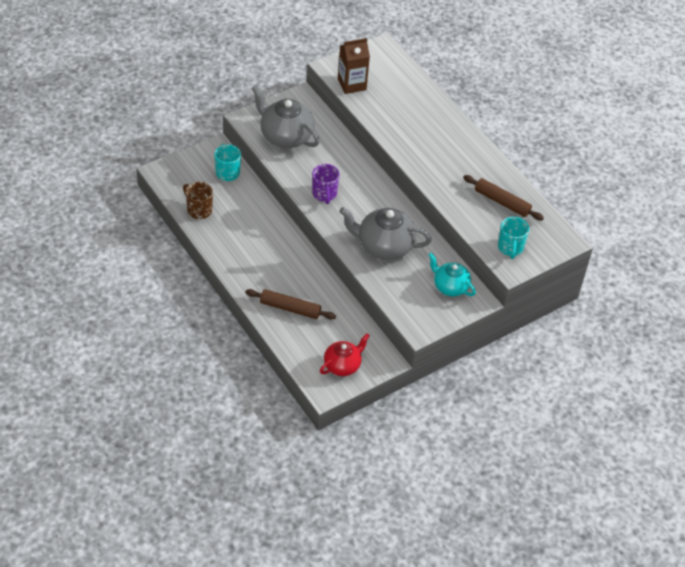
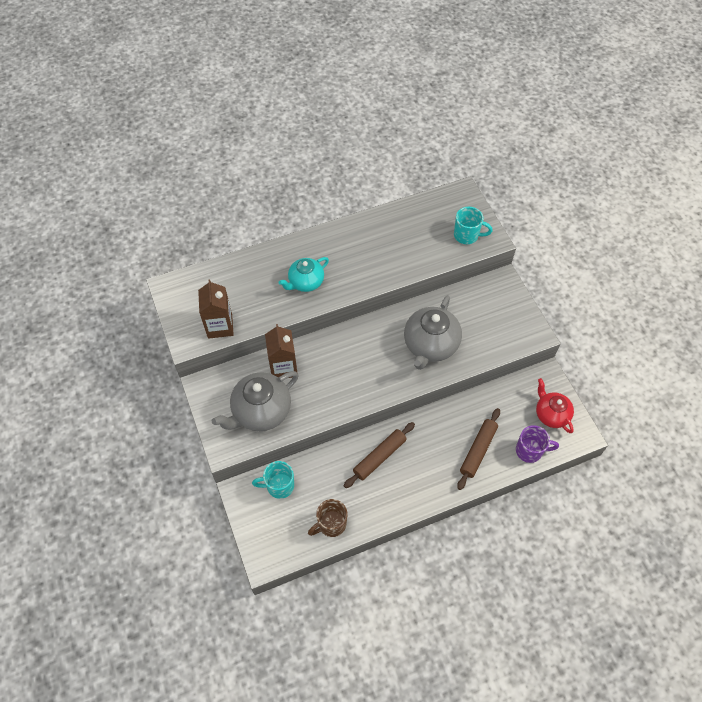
camera: 75 degrees left, 10 degrees up
purple mug [312,164,340,204] -> purple mug moved to [516,425,559,463]
turquoise teapot [428,253,476,296] -> turquoise teapot moved to [279,257,329,292]
brown rolling pin [463,175,544,220] -> brown rolling pin moved to [344,422,415,488]
none -> brown carton [265,324,297,378]

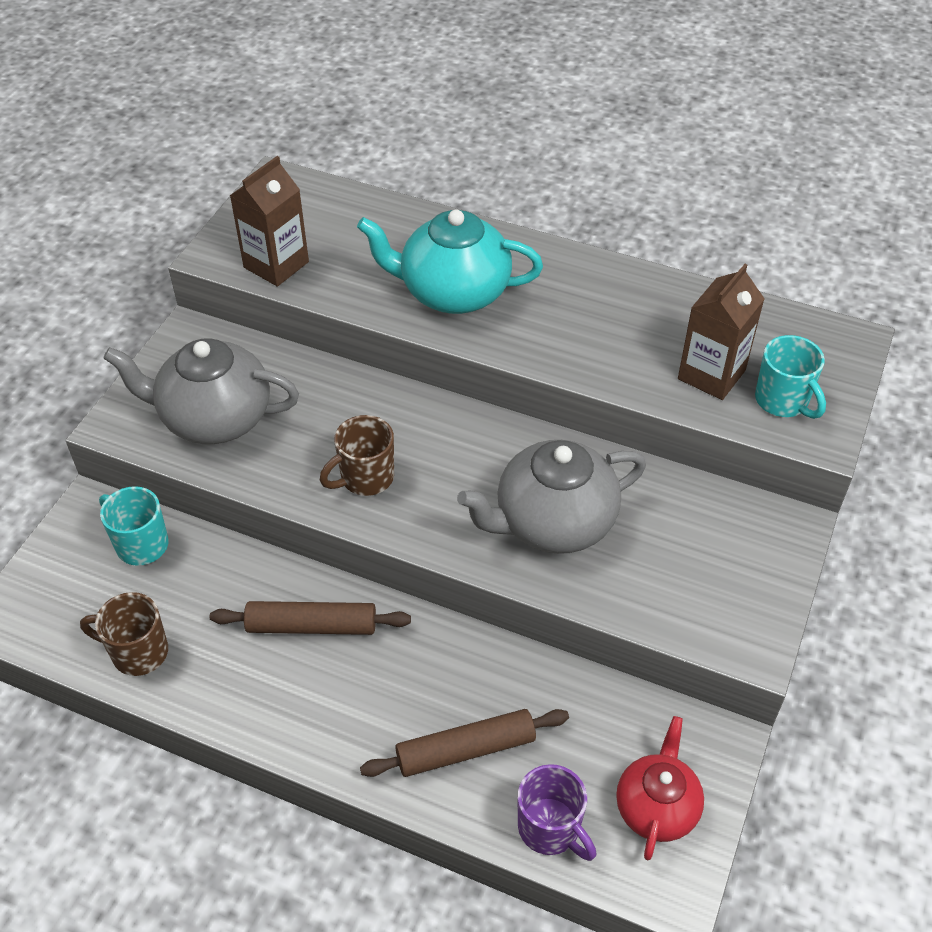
camera: 45 degrees right, 10 degrees down
brown carton [265,324,297,378] -> brown carton moved to [678,264,765,400]
turquoise teapot [279,257,329,292] -> turquoise teapot [357,210,543,314], size x1.58
none -> brown mug [319,415,394,496]

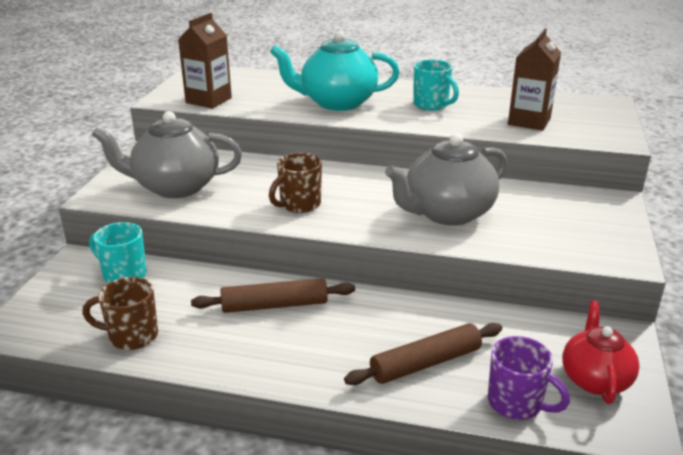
camera: 10 degrees left, 20 degrees down
turquoise mug [755,335,826,419] -> turquoise mug moved to [413,60,459,110]

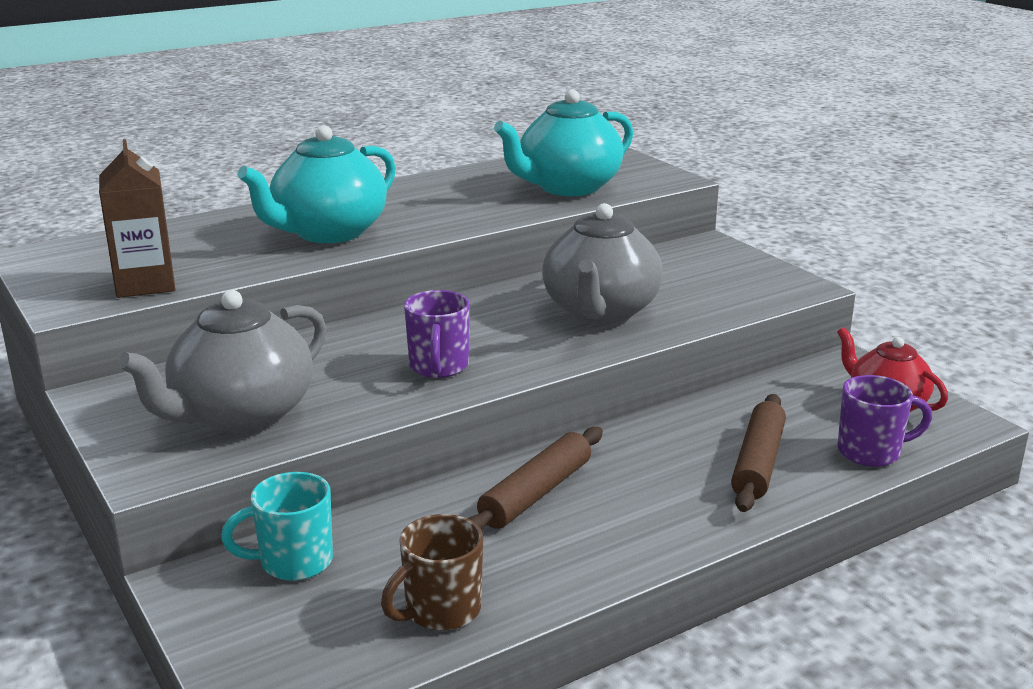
camera: 45 degrees left, 5 degrees down
brown mug [269,153,322,213] -> purple mug [404,290,470,378]
turquoise mug [413,60,459,110] -> none
brown carton [508,28,561,131] -> turquoise teapot [494,90,633,196]

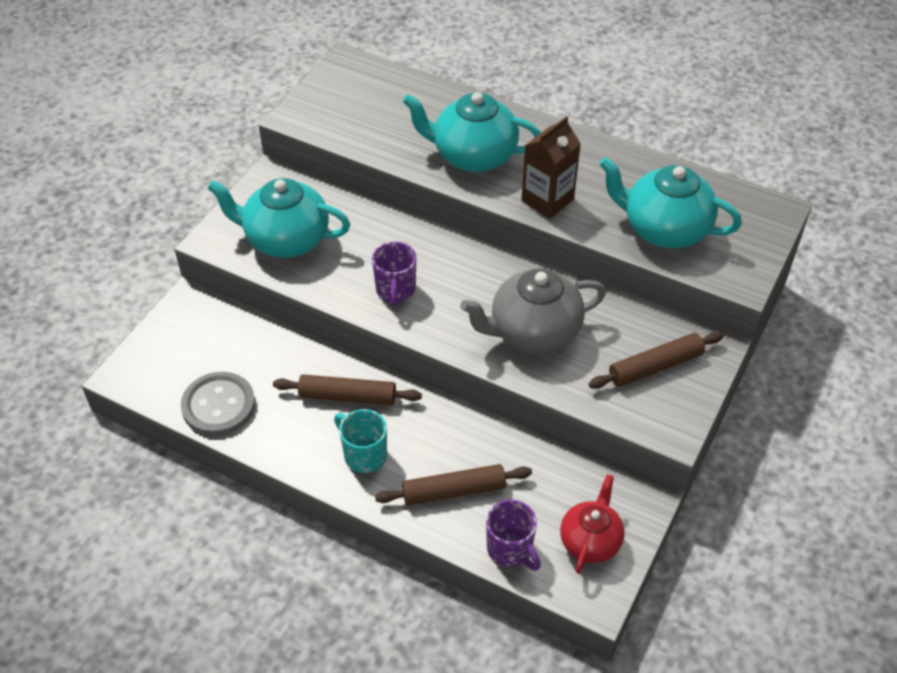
camera: 60 degrees right, 25 degrees up
brown carton [99,139,176,298] -> brown carton moved to [521,116,581,218]
grey teapot [117,290,327,433] -> turquoise teapot [207,178,350,258]
turquoise mug [221,472,333,581] -> turquoise mug moved to [334,409,387,473]
brown mug [381,514,483,631] -> grey button [181,372,255,436]
purple mug [404,290,470,378] -> purple mug turned 60 degrees counterclockwise [372,241,416,307]
none -> brown rolling pin [589,331,724,389]

